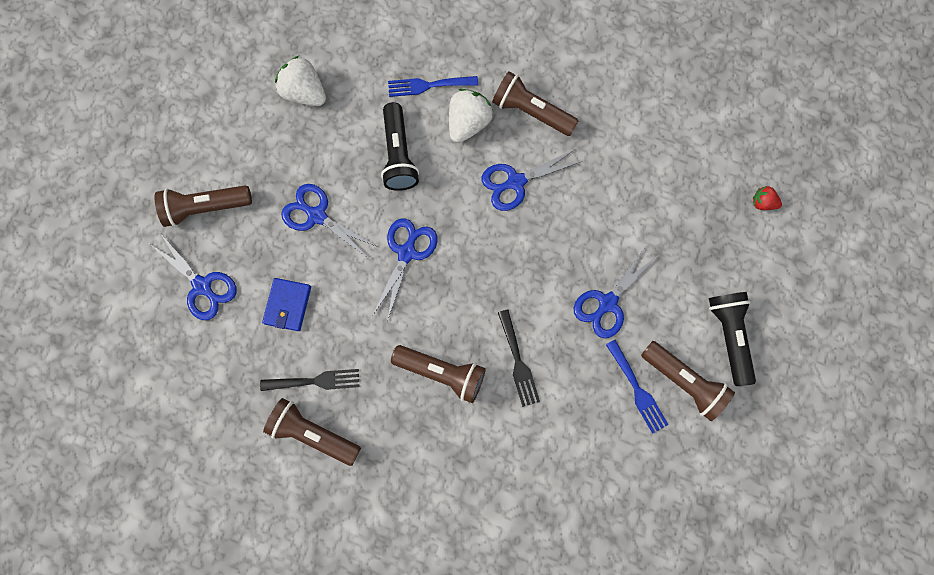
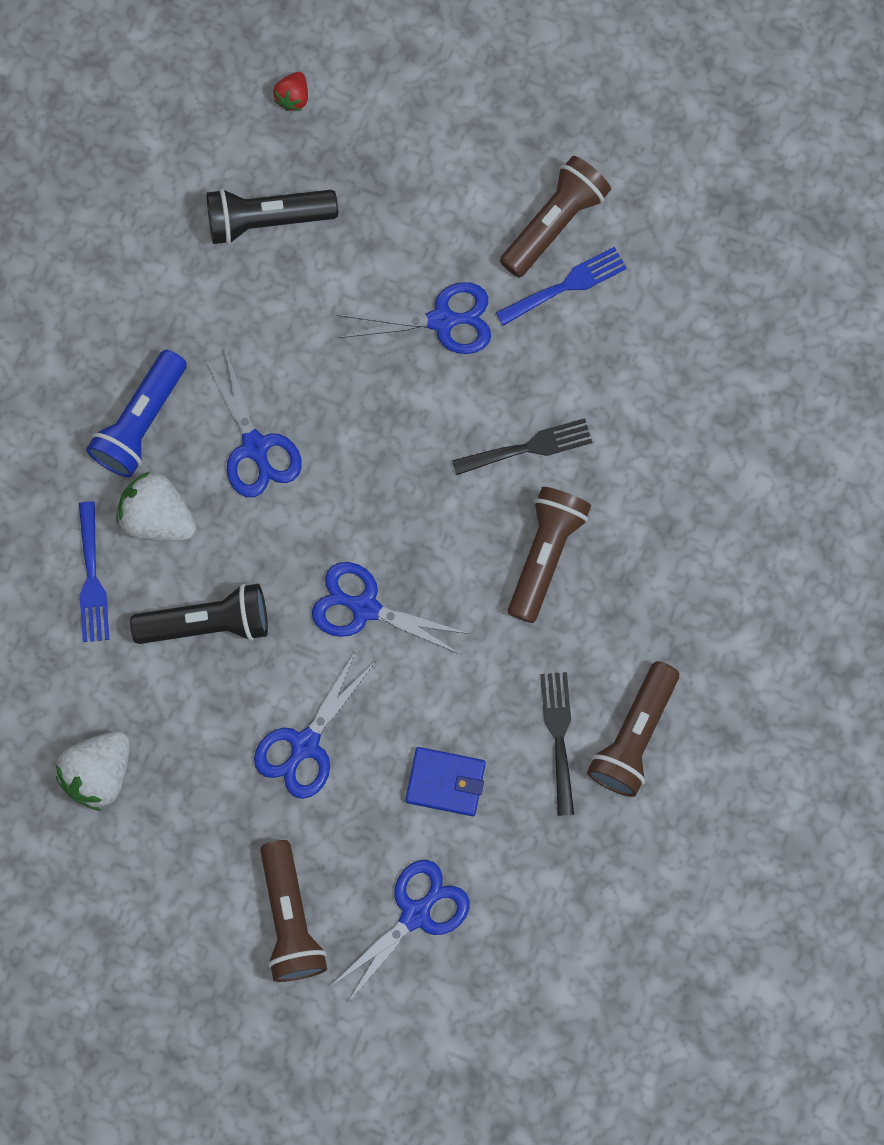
camera: 90 degrees left, 0 degrees up
brown flashlight [492,71,579,136] -> blue flashlight [86,350,187,478]
blue scissors [574,245,657,338] -> blue scissors turned 45 degrees counterclockwise [337,282,491,354]
black flashlight [709,292,756,386] -> black flashlight moved to [207,189,338,245]

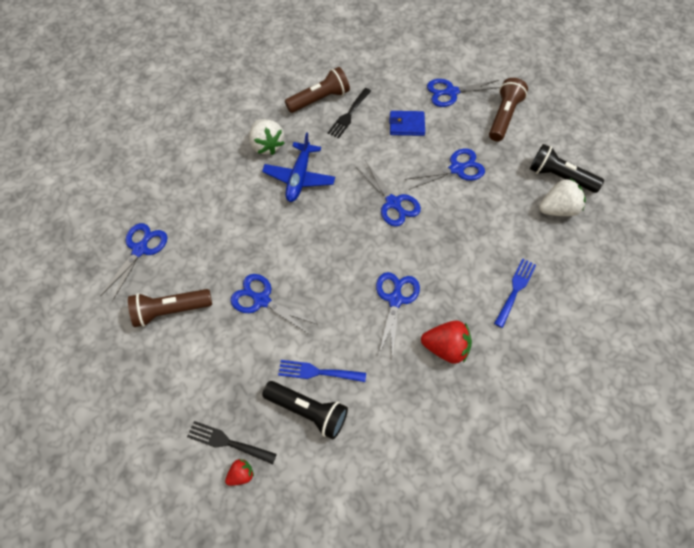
camera: 145 degrees left, 15 degrees down
blue flashlight [86,350,187,478] -> red strawberry [421,321,472,364]
white strawberry [116,471,196,541] -> white strawberry moved to [249,119,285,155]
black flashlight [130,584,268,644] -> black flashlight moved to [530,144,604,193]
blue wallet [405,747,486,816] -> blue wallet turned 45 degrees counterclockwise [389,111,425,136]
black fork [452,418,592,475] -> black fork moved to [187,421,277,464]
blue fork [496,247,627,326] -> blue fork moved to [278,360,366,382]
brown flashlight [508,487,591,623] -> blue plane [262,132,335,202]
none -> blue scissors [100,223,168,301]

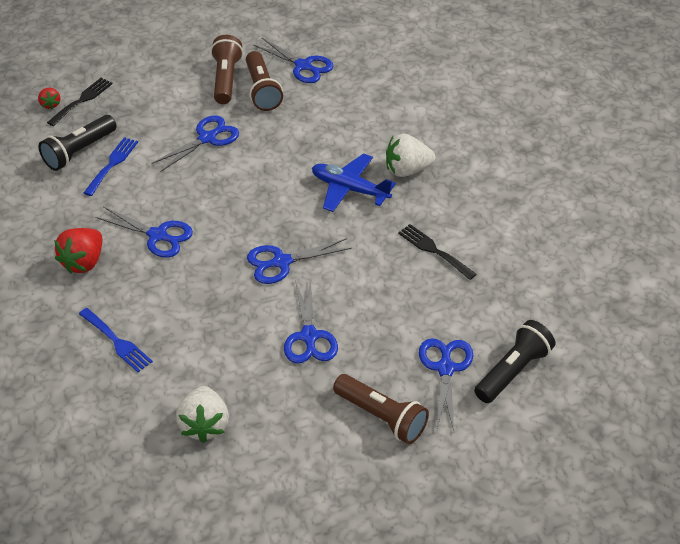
camera: 105 degrees right, 15 degrees down
brown flashlight [285,67,350,113] -> brown flashlight moved to [246,51,283,111]
blue wallet [389,111,425,136] -> none
black flashlight [530,144,604,193] -> black flashlight moved to [474,320,555,403]

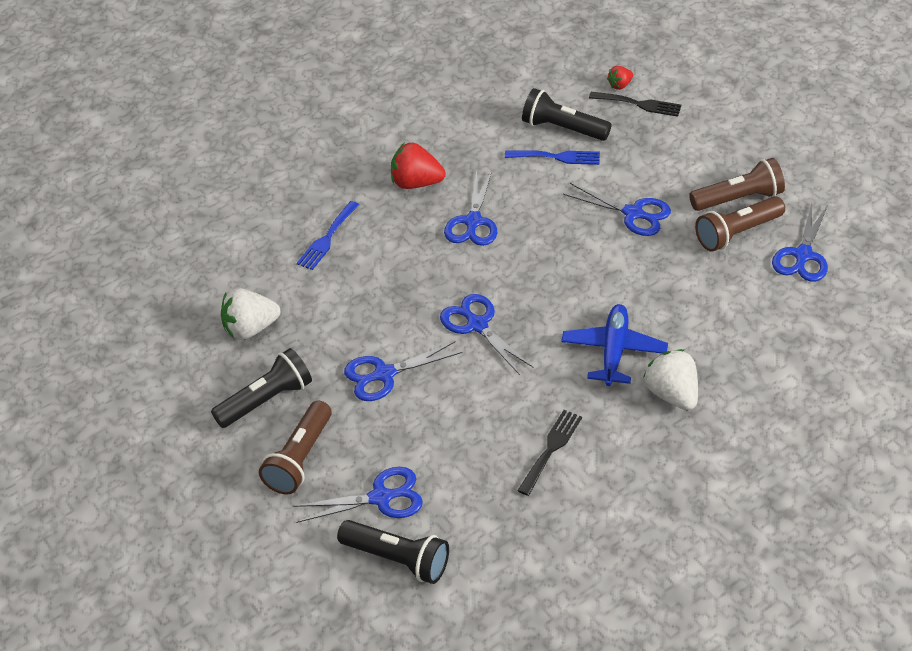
camera: 75 degrees right, 0 degrees up
none -> black flashlight [211,348,312,428]

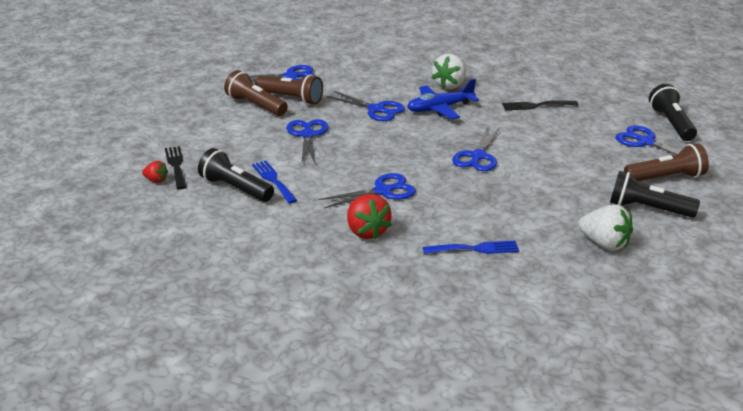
camera: 125 degrees left, 15 degrees down
blue scissors [344,341,462,401] -> blue scissors moved to [327,91,405,121]
black flashlight [522,88,612,141] -> black flashlight turned 135 degrees clockwise [198,148,274,202]

